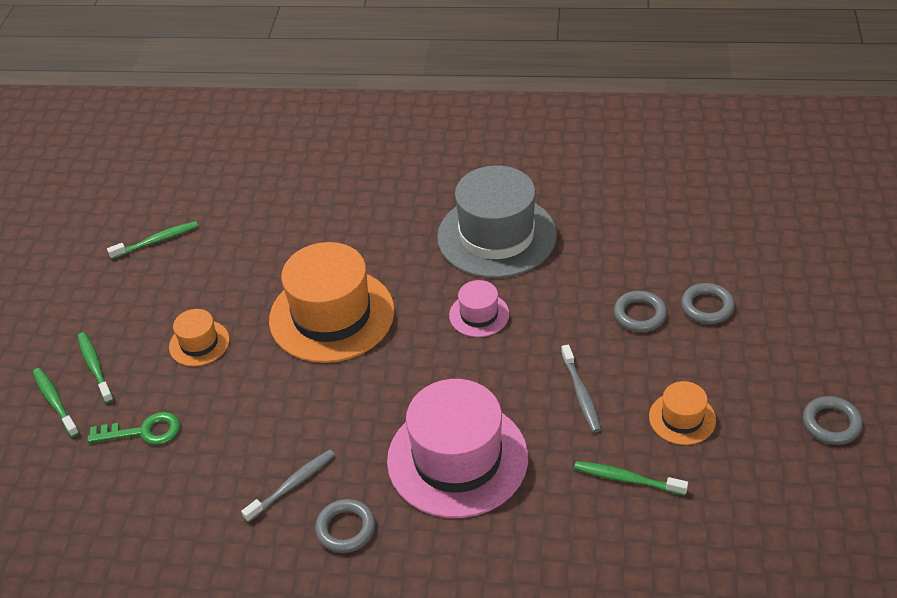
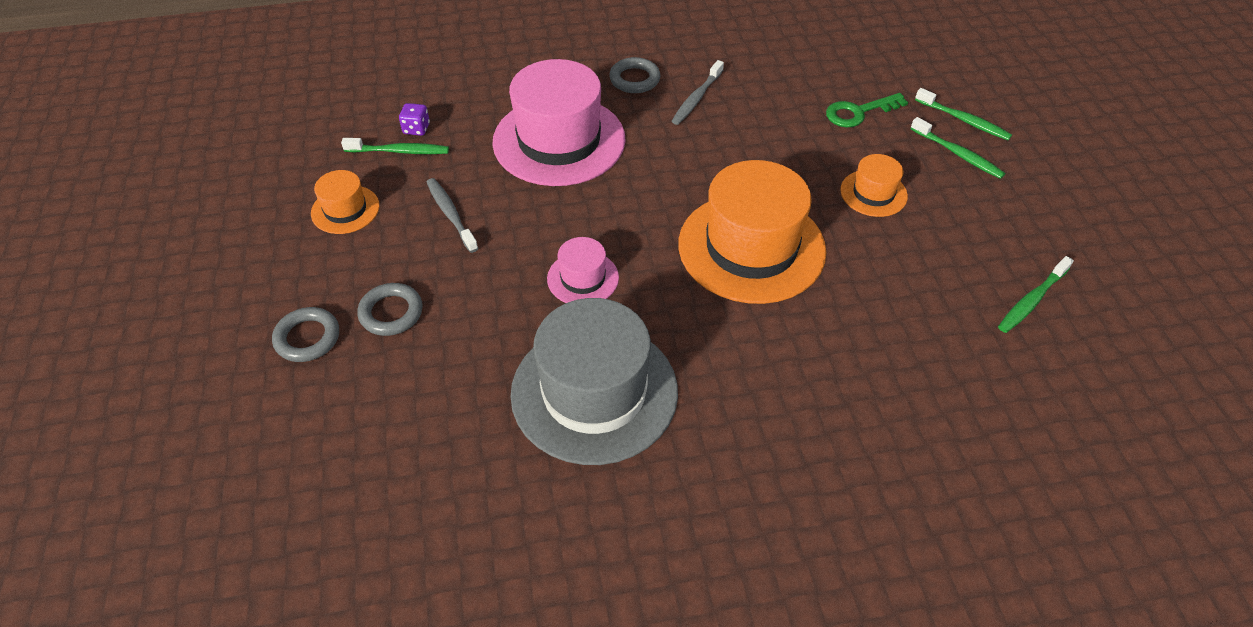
camera: 160 degrees right, 5 degrees up
grey ring [803,396,863,445] -> none
none -> purple dice [399,103,430,136]

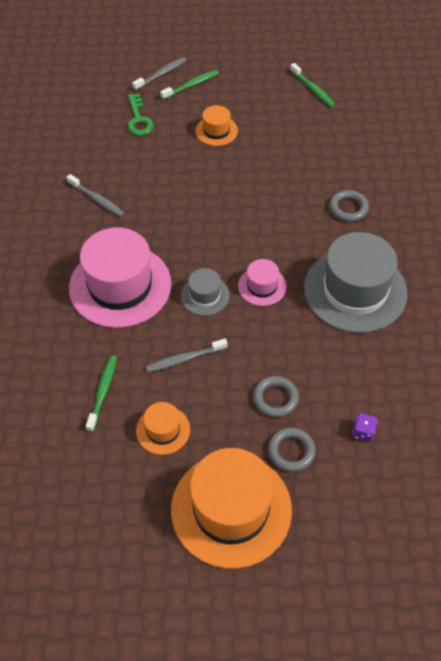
camera: 80 degrees left, 5 degrees up
purple dice [399,103,430,136] -> purple dice moved to [352,413,378,442]
grey ring [609,57,660,93] -> grey ring moved to [329,190,369,222]
orange hat [678,160,826,304] -> orange hat moved to [171,448,292,569]
green toothbrush [915,88,1012,140] -> grey toothbrush [132,57,187,91]
none -> grey hat [181,268,229,316]

